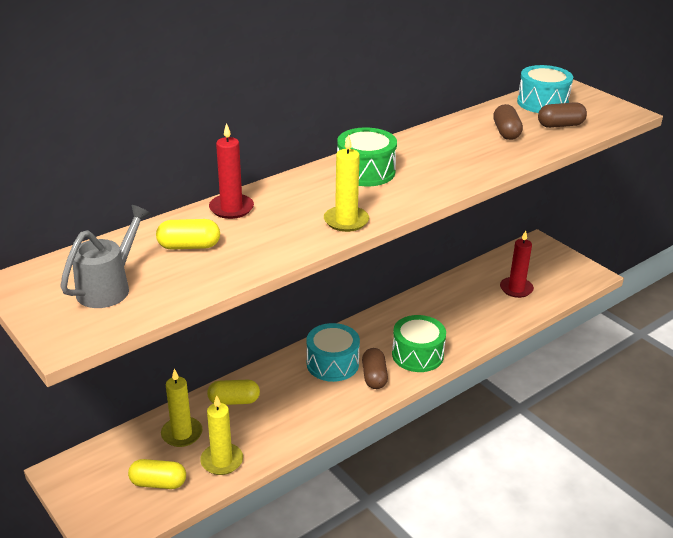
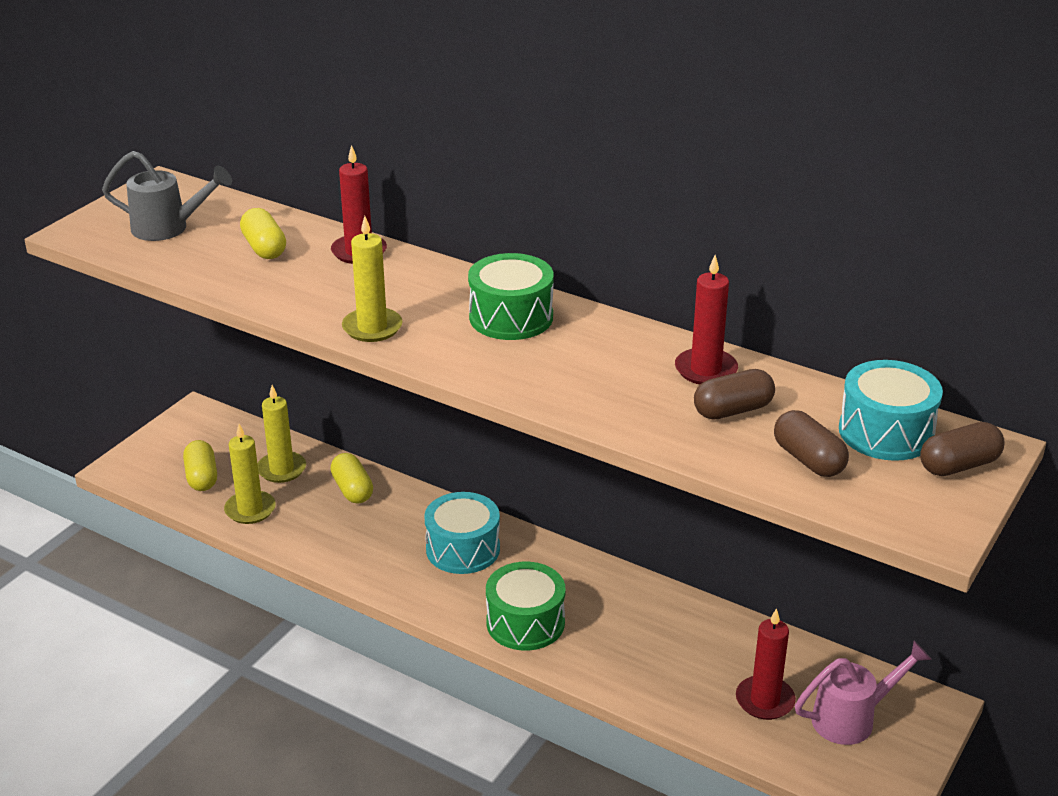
camera: 70 degrees right, 0 degrees up
brown capsule [362,348,388,389] -> brown capsule moved to [920,422,1005,476]
none -> red candle [675,255,738,384]
none -> pink watering can [795,641,932,745]

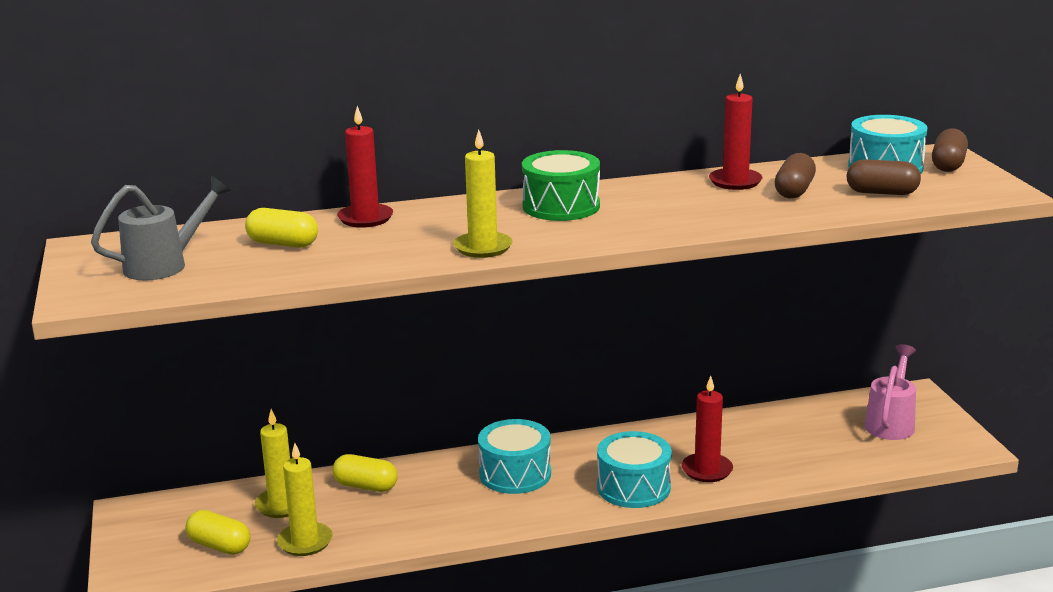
camera: 45 degrees left, 10 degrees down
green drum [486,562,565,651] -> turquoise drum [597,431,672,508]
red candle [736,608,796,720] -> red candle moved to [682,376,733,482]

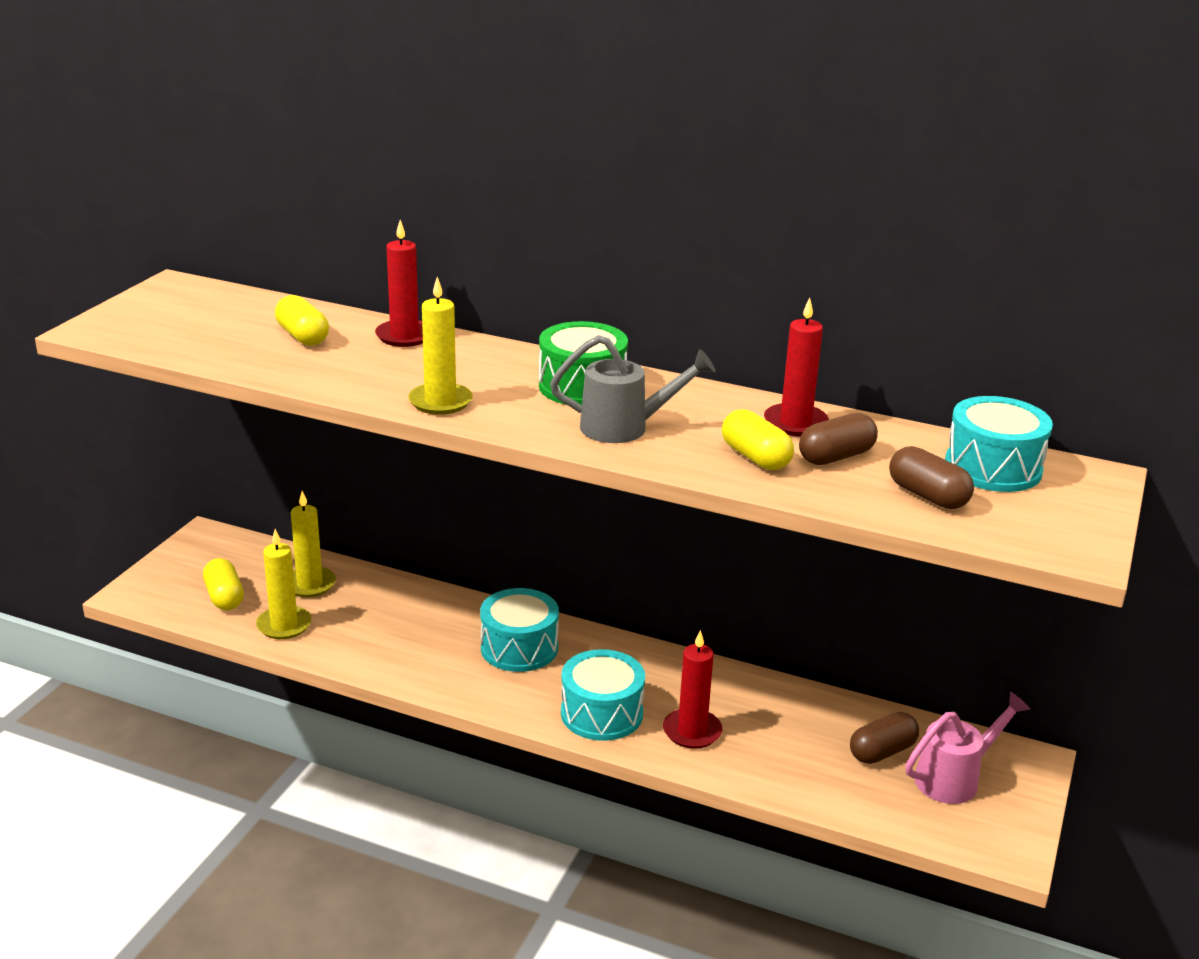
camera: 35 degrees right, 5 degrees up
grey watering can [91,176,232,280] -> grey watering can moved to [550,335,716,443]
yellow capsule [333,454,398,492] -> yellow capsule moved to [722,409,794,470]
brown capsule [932,128,968,172] -> brown capsule moved to [850,712,919,764]

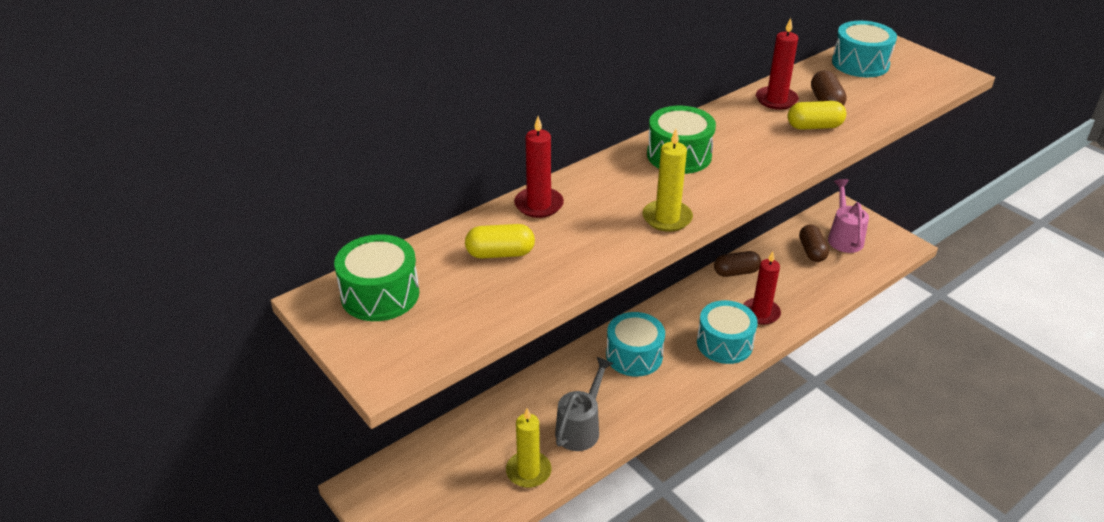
camera: 60 degrees left, 10 degrees up
yellow capsule [203,558,244,610] -> none
yellow candle [291,491,336,597] -> none
grey watering can [550,335,716,443] -> grey watering can moved to [555,357,613,451]
brown capsule [889,446,974,509] -> brown capsule moved to [714,251,761,277]
none -> green drum [334,234,419,321]

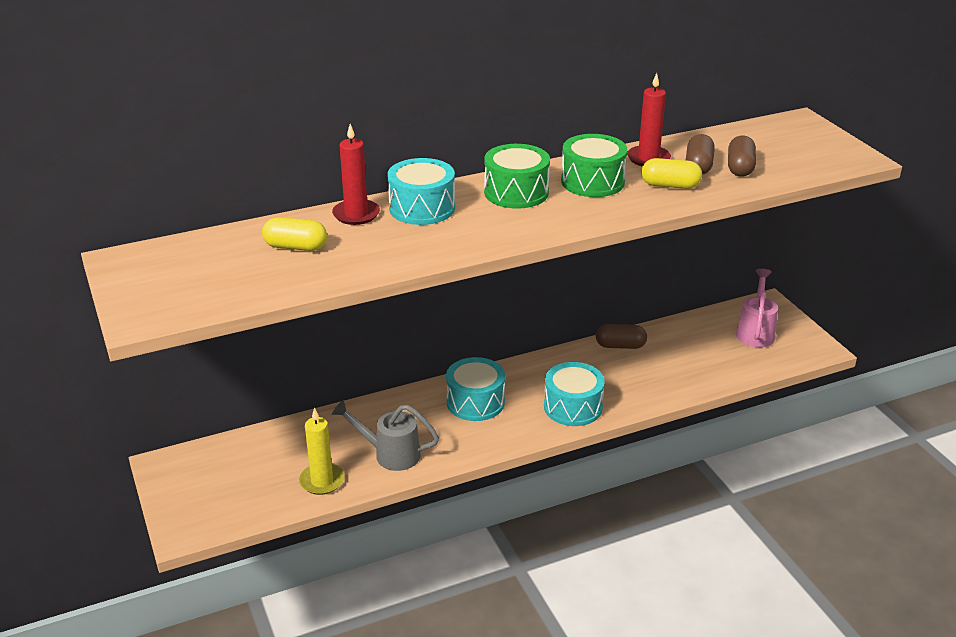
camera: 15 degrees right, 5 degrees down
green drum [334,234,419,321] -> green drum moved to [561,134,628,197]
grey watering can [555,357,613,451] -> grey watering can turned 120 degrees counterclockwise [332,400,439,471]
yellow candle [642,129,693,232] -> none
red candle [743,251,781,325] -> none
brown capsule [799,225,829,262] -> brown capsule moved to [728,135,756,177]
turquoise drum [832,21,897,77] -> turquoise drum moved to [388,158,455,225]

